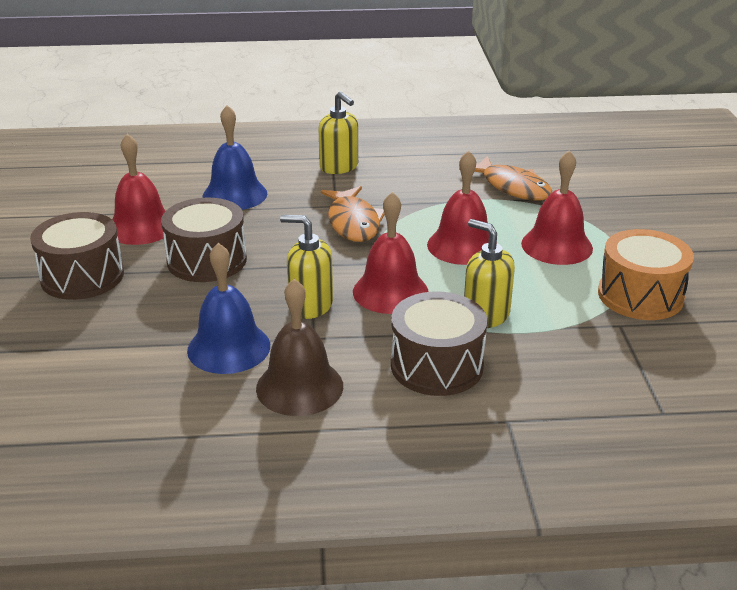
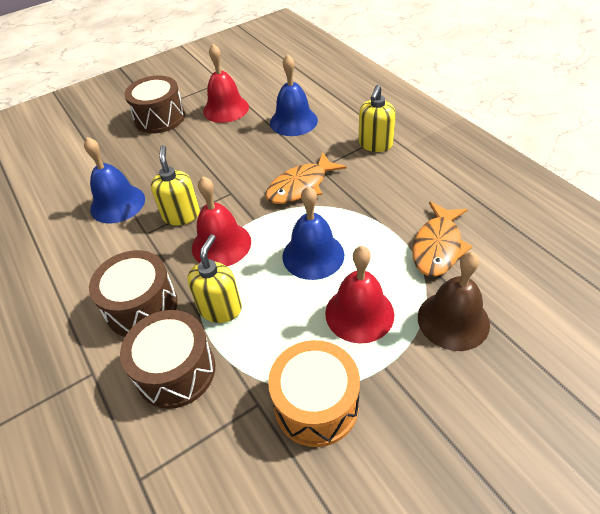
camera: 65 degrees right, 15 degrees up
brown drum [161,198,247,282] -> brown drum moved to [120,310,215,409]
brown bell [256,279,343,416] -> brown bell moved to [418,252,490,351]
red bell [427,150,489,265] -> blue bell [282,186,344,280]

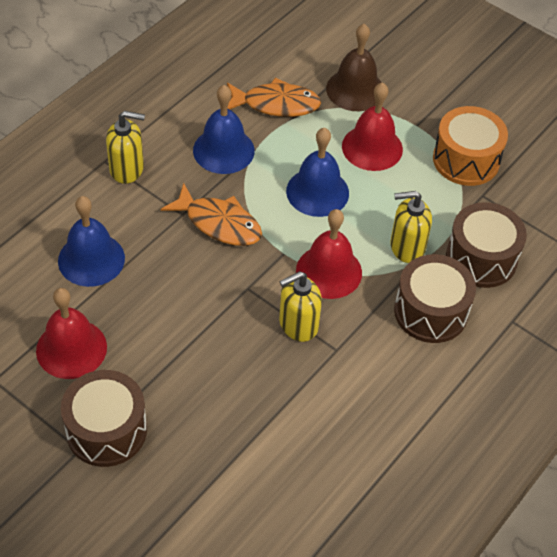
camera: 115 degrees left, 5 degrees up
blue bell [84,137,145,223] -> blue bell moved to [193,85,255,174]

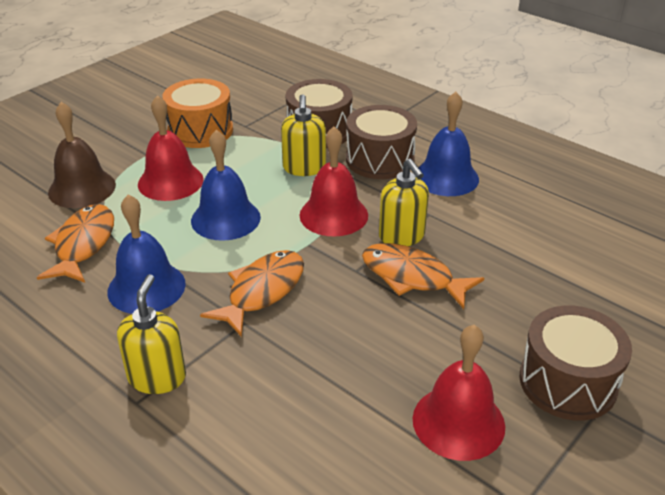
camera: 85 degrees left, 15 degrees down
blue bell [58,196,125,287] -> blue bell moved to [415,92,479,196]
none -> orange fish [362,243,484,309]

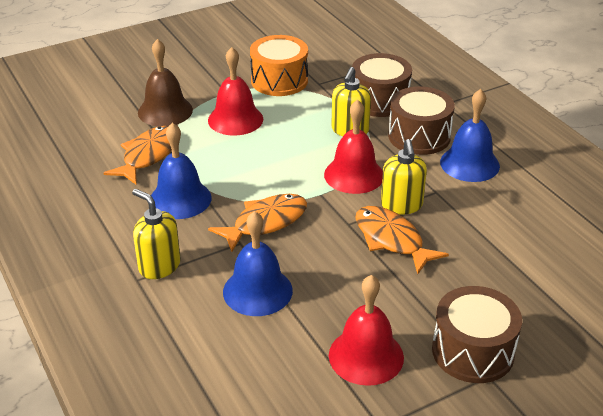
camera: 20 degrees right, 0 degrees up
yellow soap dispenser [117,274,186,394] -> yellow soap dispenser turned 75 degrees counterclockwise [132,189,181,279]
blue bell [191,130,261,241] -> blue bell moved to [223,211,293,316]

